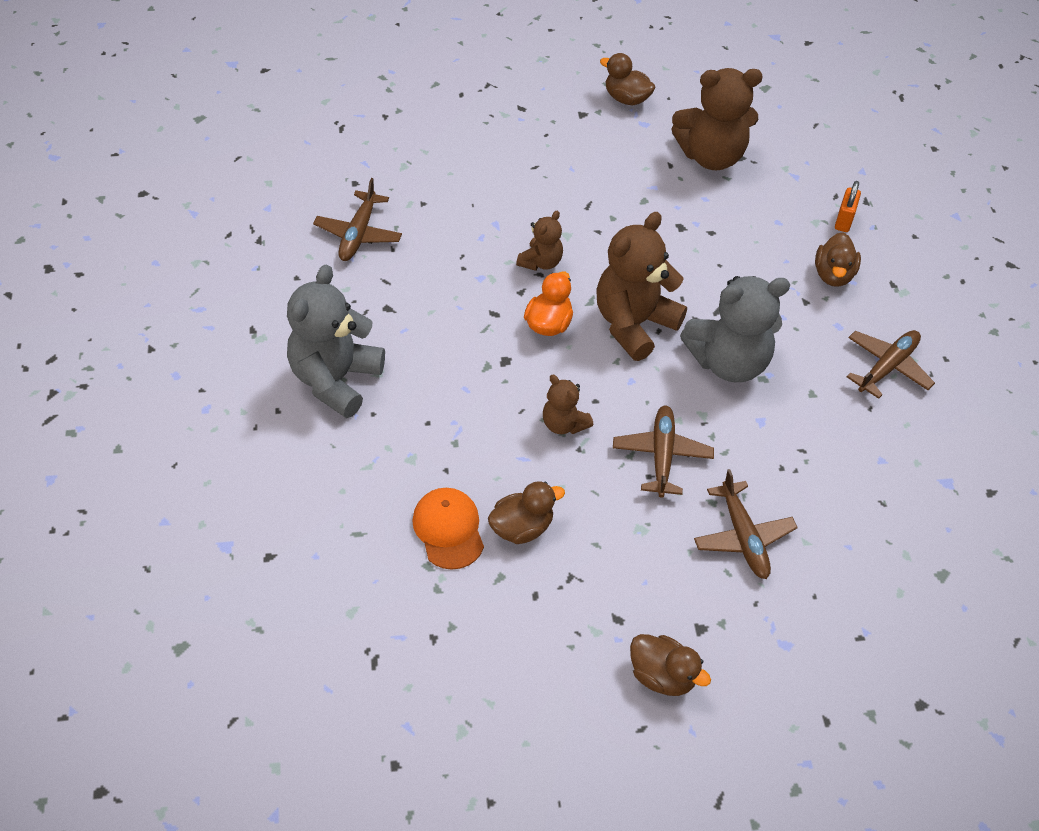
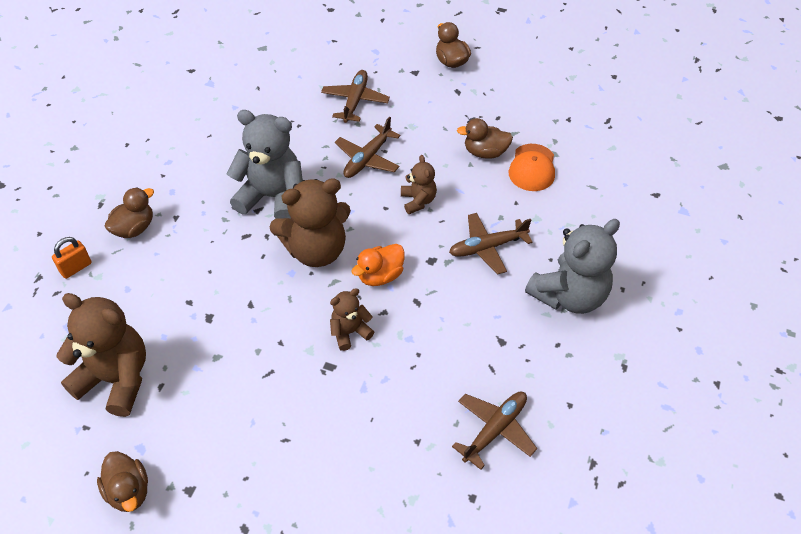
camera: 150 degrees left, 0 degrees up
brown plane [847,330,935,399] -> brown plane moved to [449,213,533,274]

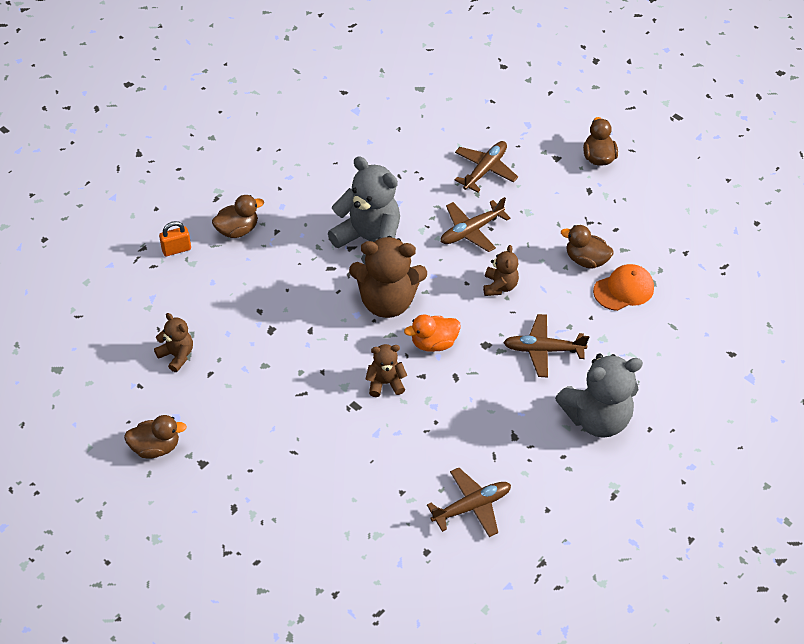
camera: 20 degrees right, 0 degrees up
brown teddy bear [56,293,146,417] -> brown teddy bear [154,313,193,372], size x0.52
brown duck [97,451,148,512] -> brown duck turned 90 degrees counterclockwise [124,415,187,459]
orange cap [509,144,555,191] -> orange cap turned 150 degrees counterclockwise [593,264,654,311]

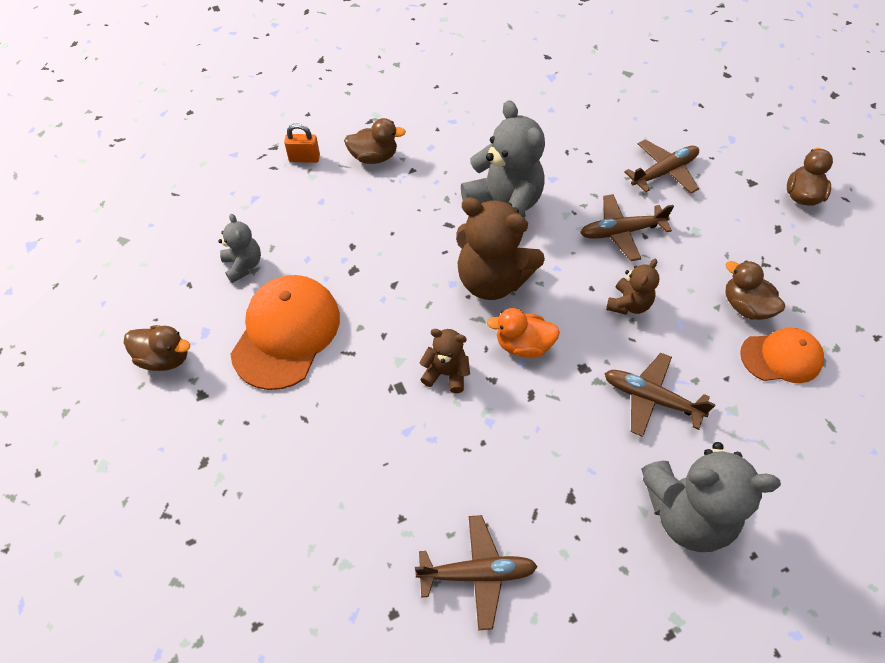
camera: 25 degrees right, 5 degrees up
brown teddy bear [154,313,193,372] -> grey teddy bear [218,214,261,283]
none -> orange cap [231,275,340,390]

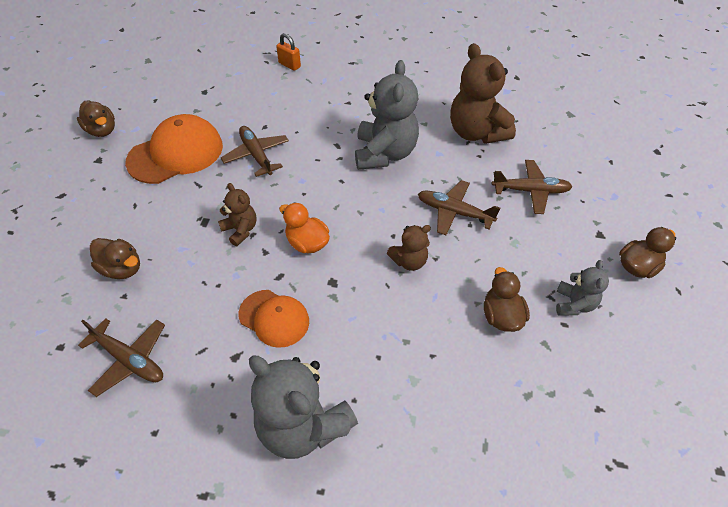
camera: 35 degrees right, 5 degrees down
grey teddy bear [218,214,261,283] -> grey teddy bear moved to [556,260,609,316]
brown duck [344,118,406,164] -> brown duck moved to [90,238,140,279]
brown teddy bear [456,197,545,300] -> brown teddy bear moved to [450,43,516,144]
brown plane [604,353,716,437] -> brown plane moved to [221,126,289,177]
orange cap [740,328,824,383] -> orange cap moved to [239,290,309,348]

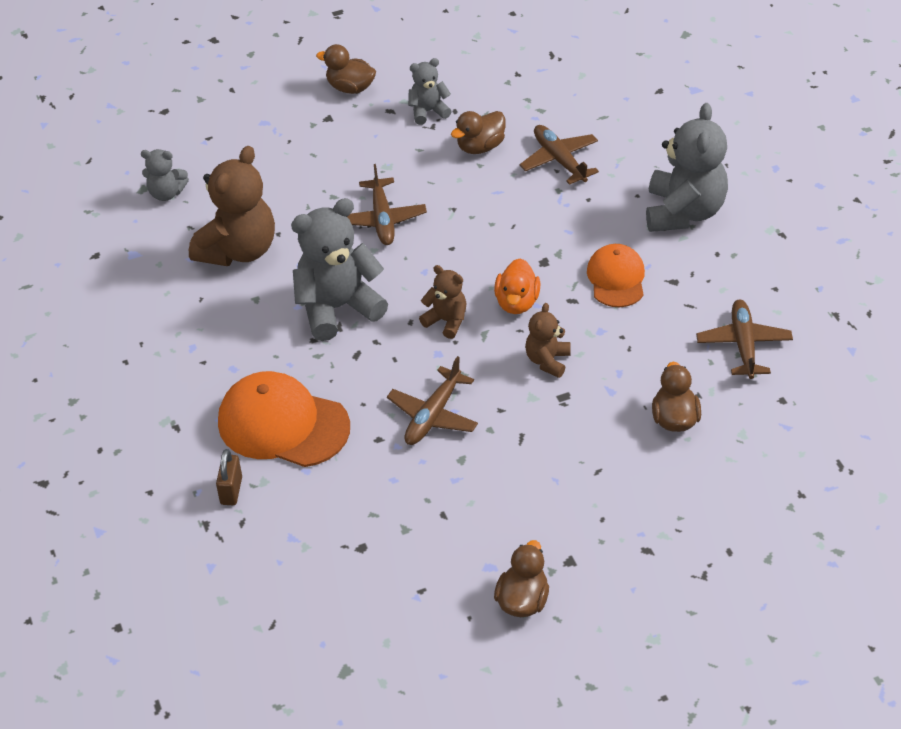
camera: 120 degrees left, 5 degrees down
orange cap [125,114,223,184] -> orange cap moved to [218,371,350,467]
orange padlock [276,33,301,71] -> brown padlock [216,449,242,505]
brown teddy bear [387,225,431,271] -> brown teddy bear moved to [419,265,466,339]
brown plane [492,160,572,214] -> brown plane moved to [520,125,599,185]
none -> grey teddy bear [141,149,189,201]

